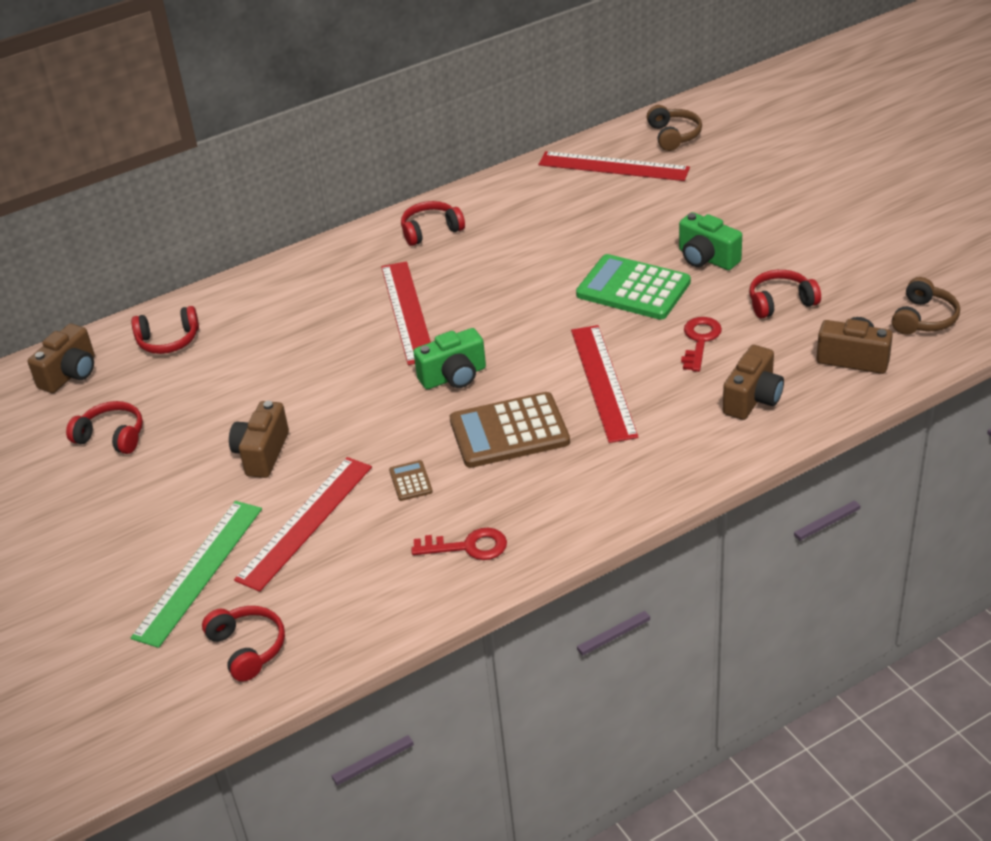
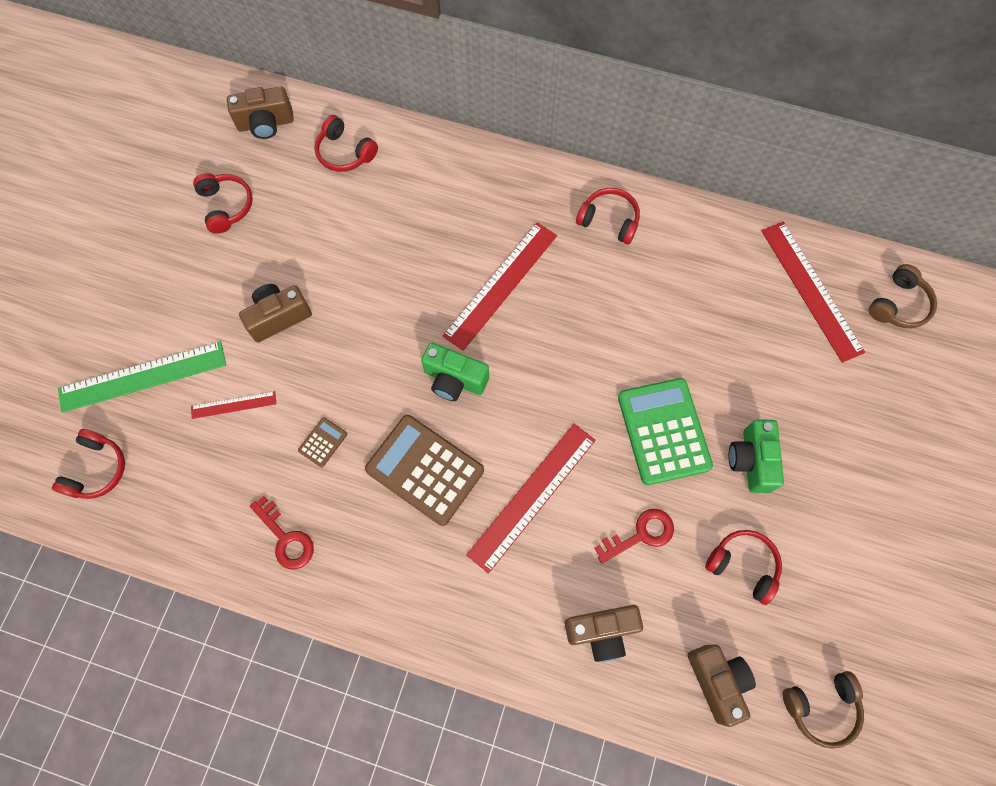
camera: 45 degrees right, 30 degrees up
red ruler [234,457,372,592] -> red ruler [191,391,276,419], size x0.51

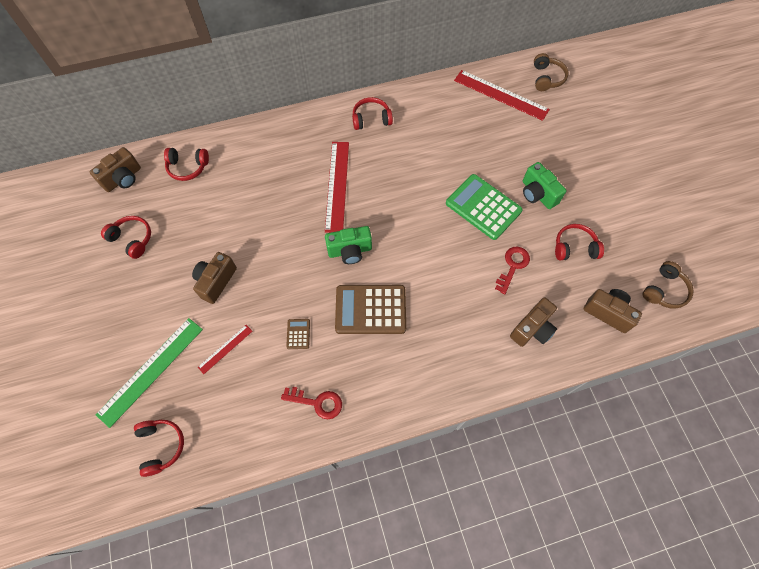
camera: 35 degrees left, 5 degrees down
red ruler [466,424,596,574] -> none

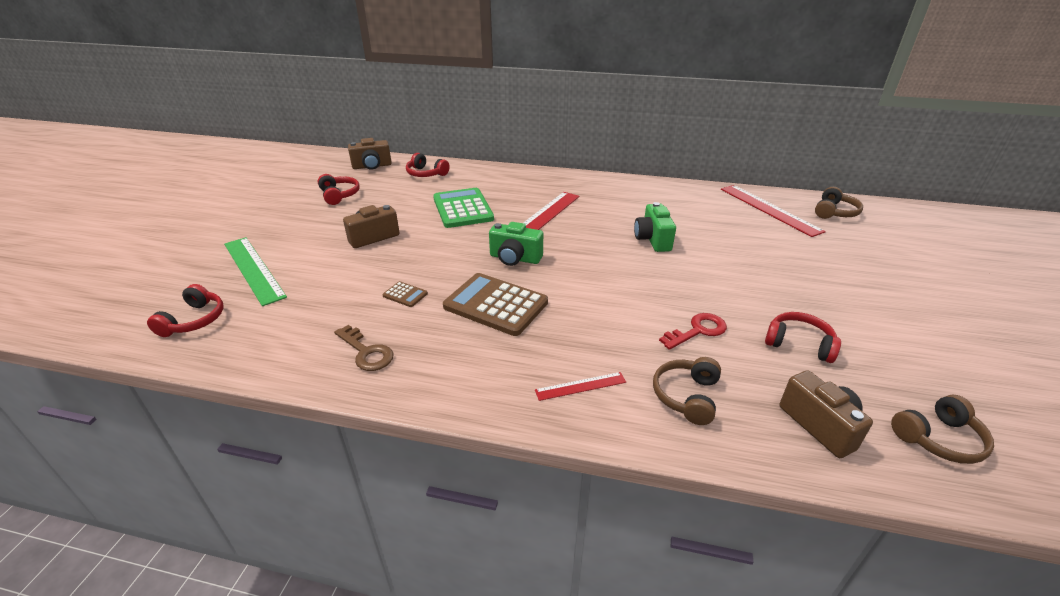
camera: 30 degrees right, 30 degrees down
green ruler [95,318,203,428] -> green ruler turned 75 degrees clockwise [224,237,287,306]
red ruler [197,325,252,374] -> red ruler moved to [535,372,626,401]
red key [281,387,342,419] -> brown key [334,325,393,371]
brown calculator [286,319,310,349] -> brown calculator turned 90 degrees clockwise [382,281,428,307]
red headphones [352,97,393,130] -> none
green calculator [446,174,523,240] -> green calculator moved to [433,188,494,228]
brown camera [510,297,557,347] -> brown headphones [653,357,721,425]
green camera [523,162,567,209] -> green camera moved to [634,202,676,252]

